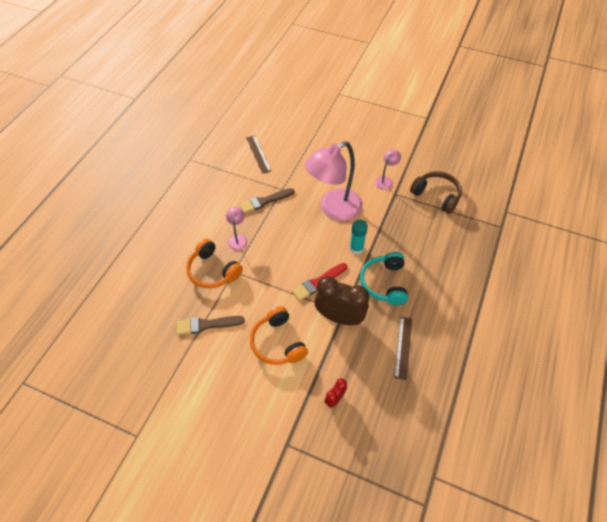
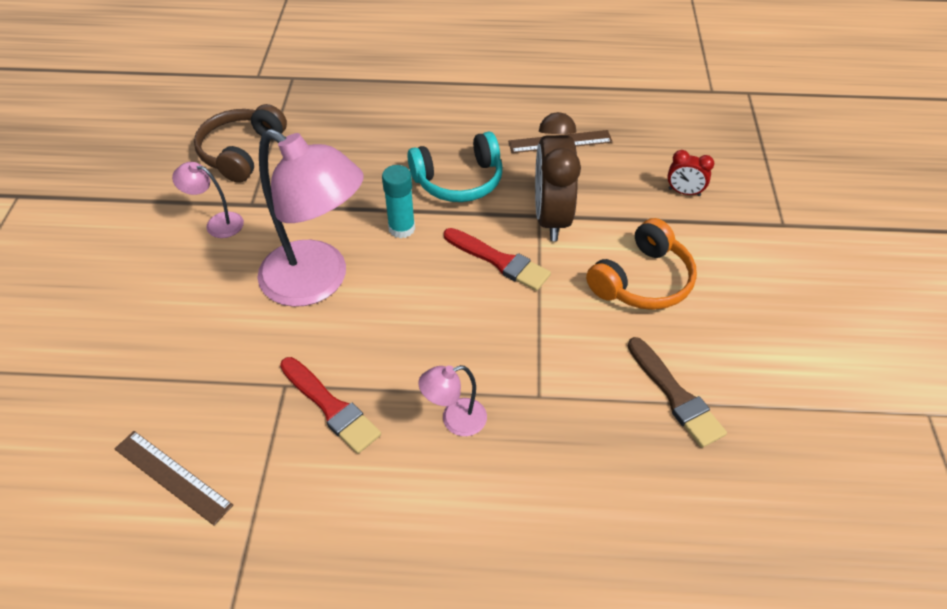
camera: 110 degrees left, 5 degrees down
orange headphones [186,239,243,288] -> none
brown brush [239,188,295,214] -> red brush [280,357,381,454]
brown ruler [246,135,271,174] -> brown ruler turned 75 degrees clockwise [115,431,233,526]

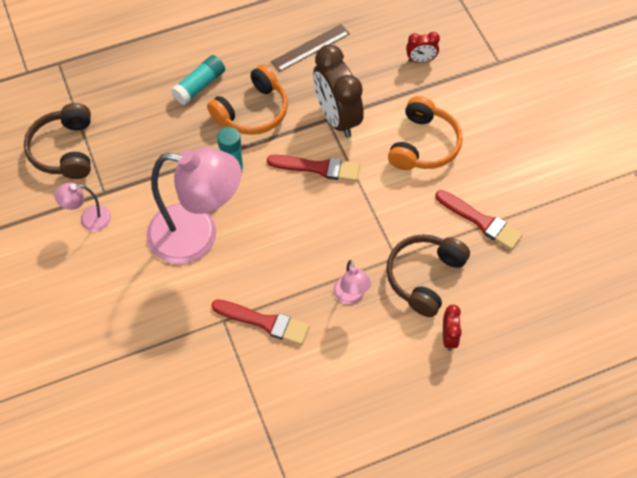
camera: 25 degrees left, 10 degrees up
brown ruler [115,431,233,526] -> none
turquoise headphones [407,132,503,202] -> orange headphones [207,64,288,135]
pink lamp [419,365,487,436] -> pink lamp turned 60 degrees counterclockwise [333,260,371,304]
brown brush [627,337,727,448] -> red brush [435,190,523,250]
none -> turquoise glue stick [171,55,225,105]
none -> brown headphones [386,234,470,317]
none -> red clock [443,305,462,351]

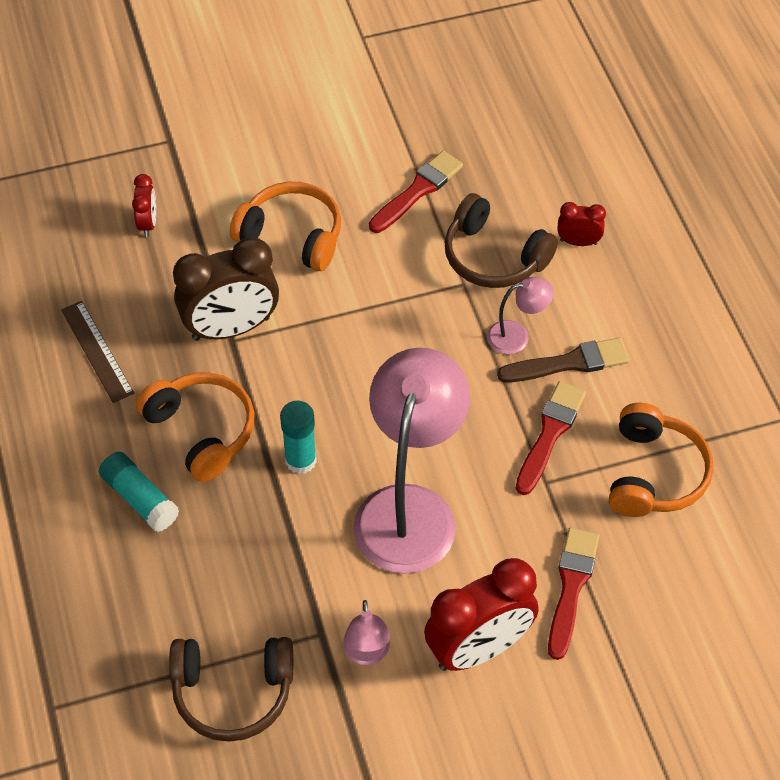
camera: 85 degrees left, 5 degrees down
red brush [267,155,360,182] -> red brush moved to [548,528,600,660]
none -> red clock [424,558,539,671]
none -> brown brush [497,337,629,383]
none -> orange headphones [609,403,714,517]

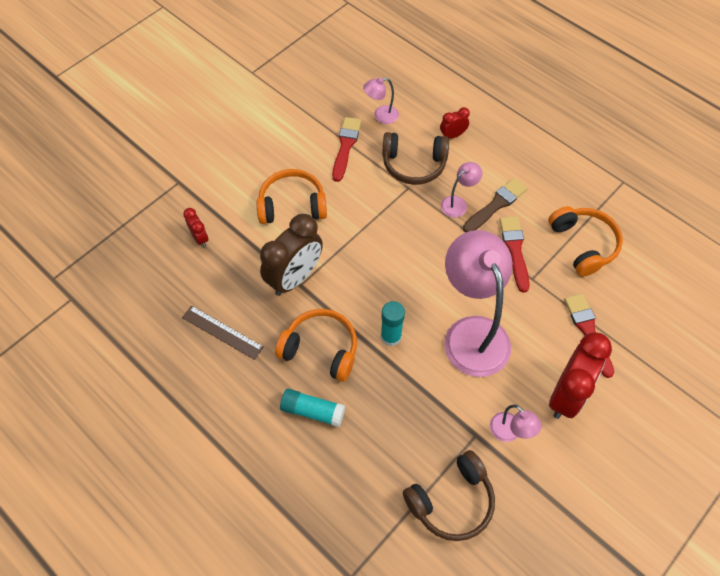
camera: 30 degrees left, 5 degrees up
none -> pink lamp [363,77,399,124]

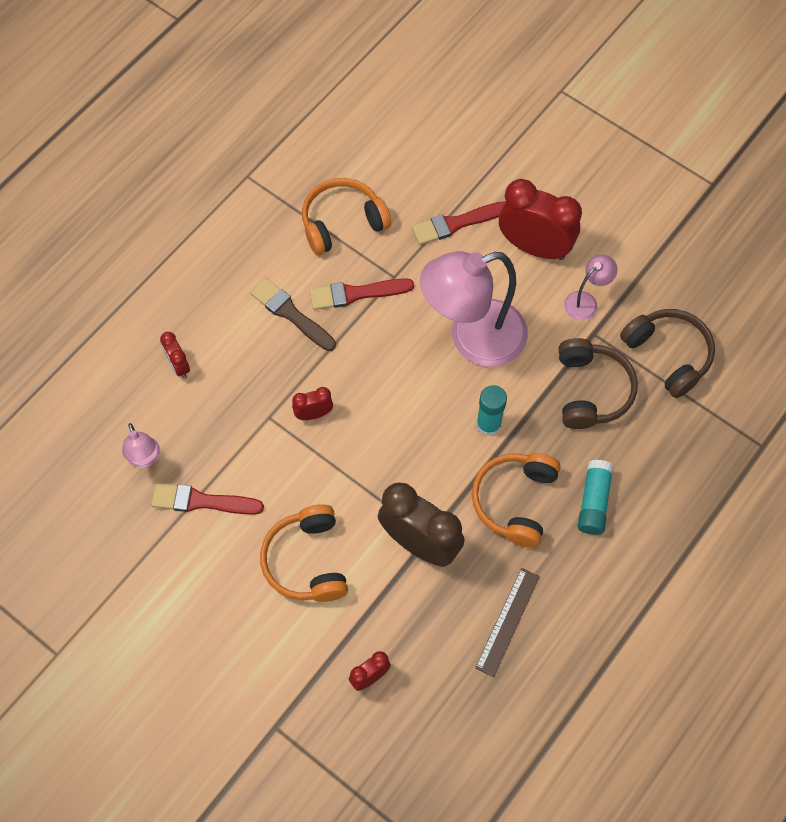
camera: 95 degrees left, 5 degrees up
brown headphones [382,132,449,185] -> brown headphones moved to [559,338,638,429]
pink lamp [441,162,482,217] -> none
none -> red clock [292,387,333,420]

